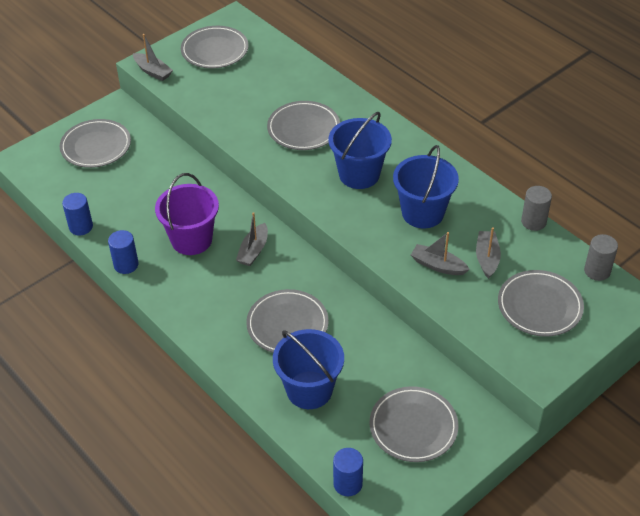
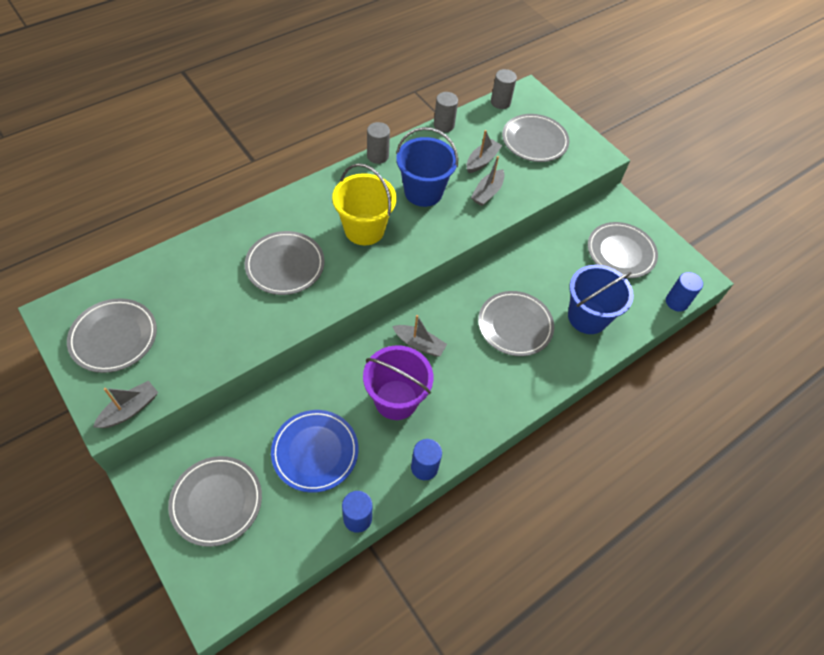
camera: 90 degrees left, 10 degrees up
blue bucket [328,112,392,189] -> yellow bucket [332,163,397,245]
grey boat [476,227,501,279] -> grey boat turned 120 degrees clockwise [466,130,503,173]
none -> blue plate [271,410,358,493]
none -> grey cylinder [367,122,390,164]

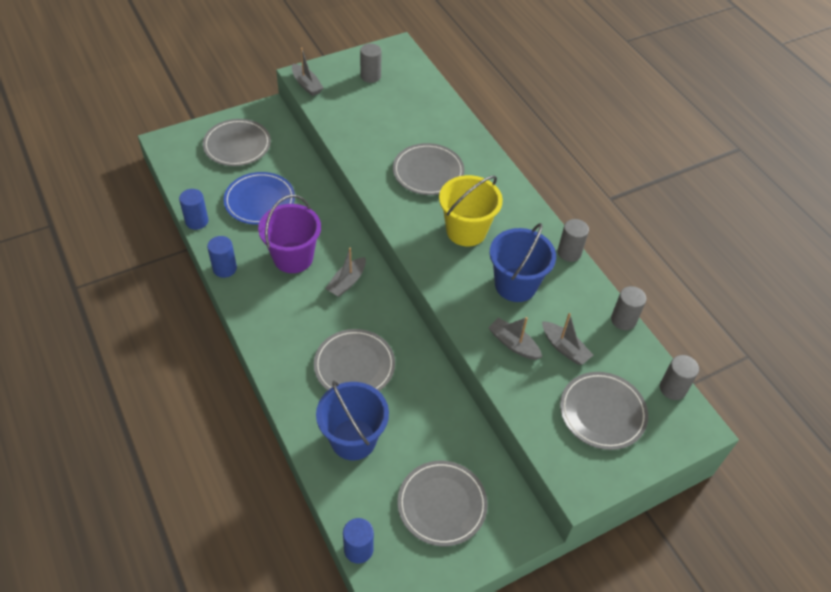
camera: 100 degrees right, 5 degrees down
grey plate [67,298,157,373] -> grey cylinder [360,44,381,83]

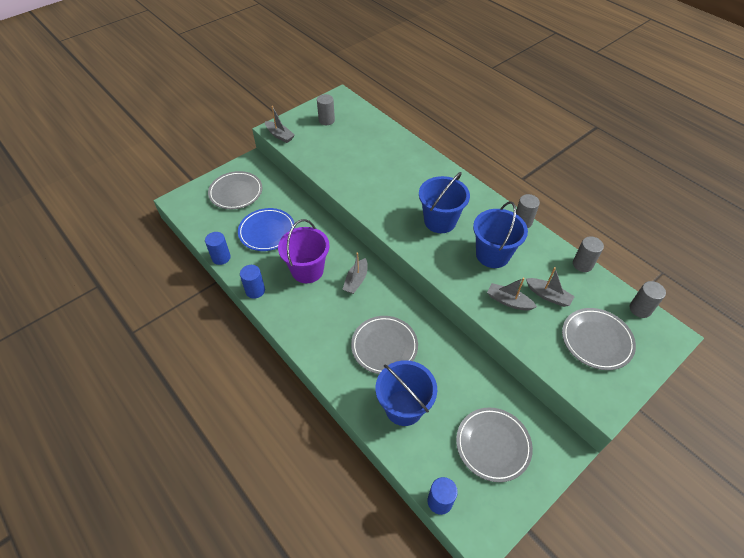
camera: 10 degrees left, 0 degrees up
grey plate [393,143,465,195] -> none
yellow bucket [439,175,503,246] -> blue bucket [419,172,470,233]

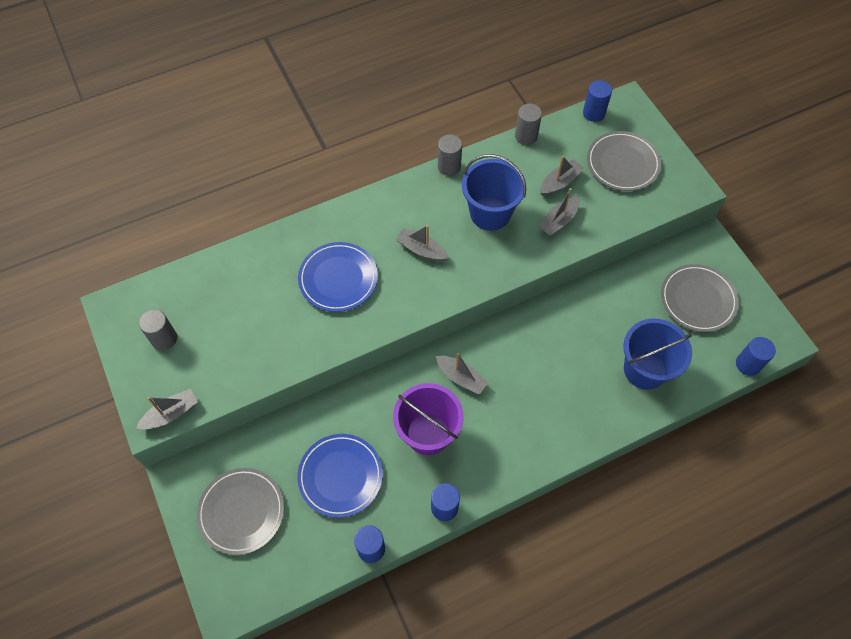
camera: 75 degrees left, 10 degrees up
grey plate [351,316,418,374] -> none
blue bucket [419,172,470,233] -> grey boat [395,225,449,261]
grey cylinder [629,281,666,318] -> blue cylinder [583,80,612,122]
none -> blue plate [298,242,378,312]

